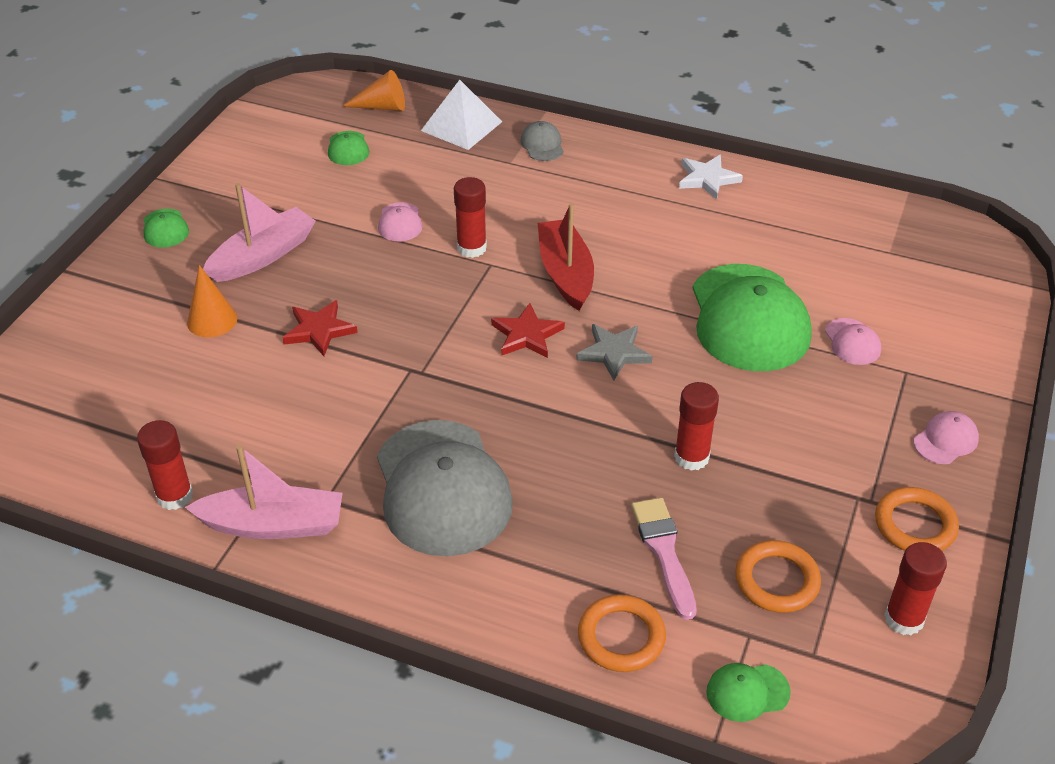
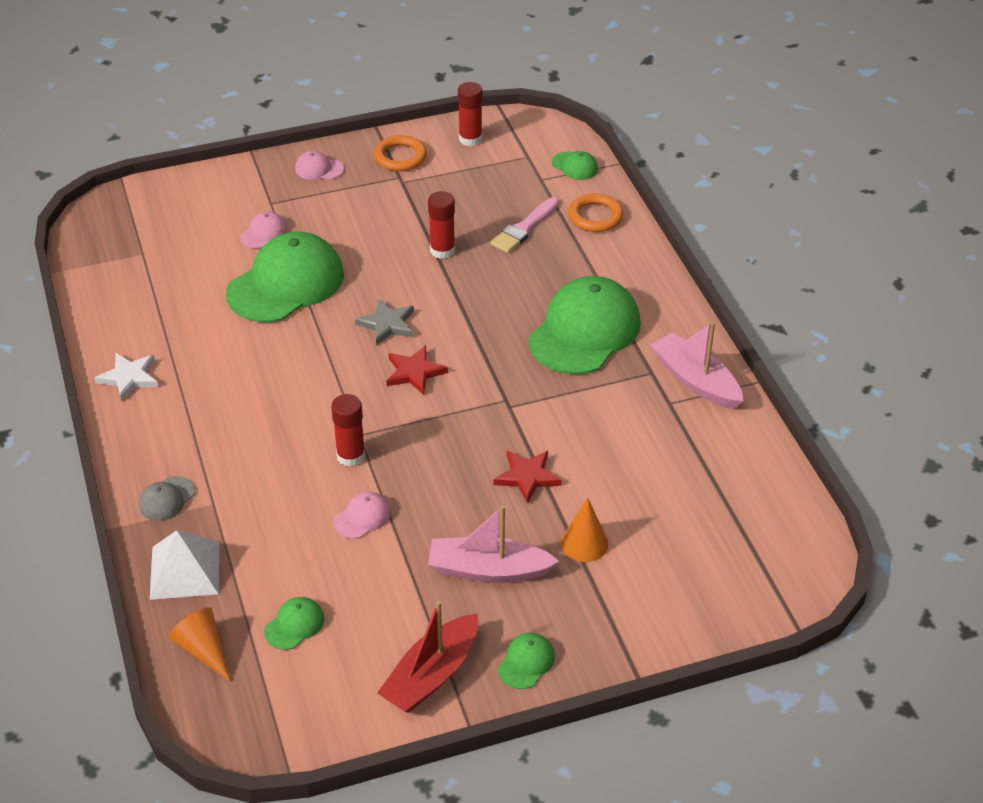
camera: 130 degrees left, 0 degrees up
red glue stick [137,420,193,510] -> none
grey cap [377,420,513,556] -> green cap [529,276,641,374]
red boat [538,203,594,311] -> red boat moved to [377,601,478,713]
orange ring [735,540,821,613] -> none

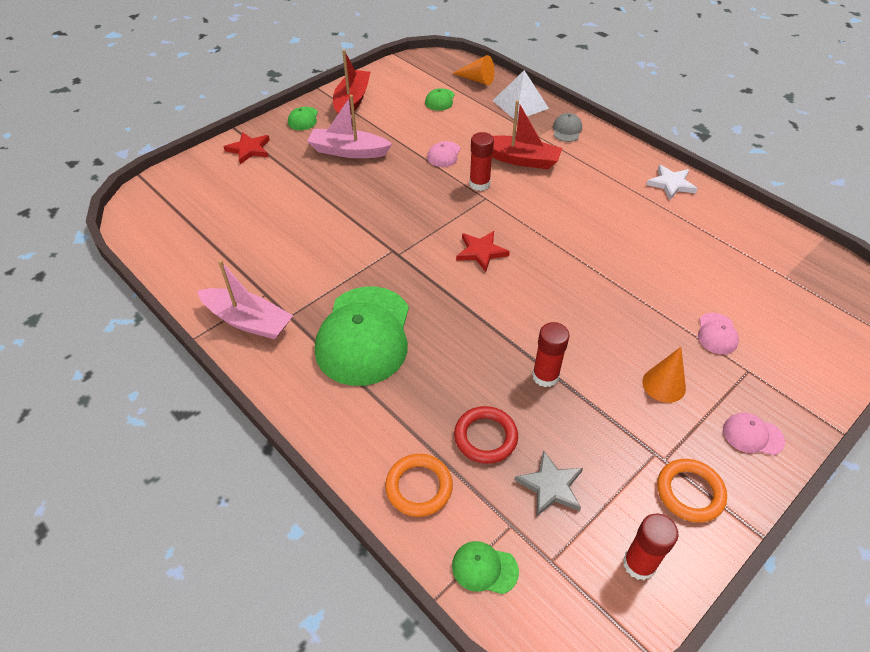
camera: 155 degrees right, 5 degrees up
green cap [226,231,344,323] -> none
pink cap [295,151,344,180] -> pink cap turned 150 degrees counterclockwise [723,413,785,455]
grey star [355,299,414,346] -> grey star moved to [514,450,583,516]
pink boat [428,505,559,583] -> pink boat turned 150 degrees counterclockwise [307,95,392,158]
pink brush [490,197,559,253] -> red ring [454,406,518,464]
red star [494,450,562,504] -> red star moved to [224,132,270,164]
orange cone [561,498,609,562] -> orange cone moved to [642,347,686,403]
none -> red boat [492,100,562,169]

